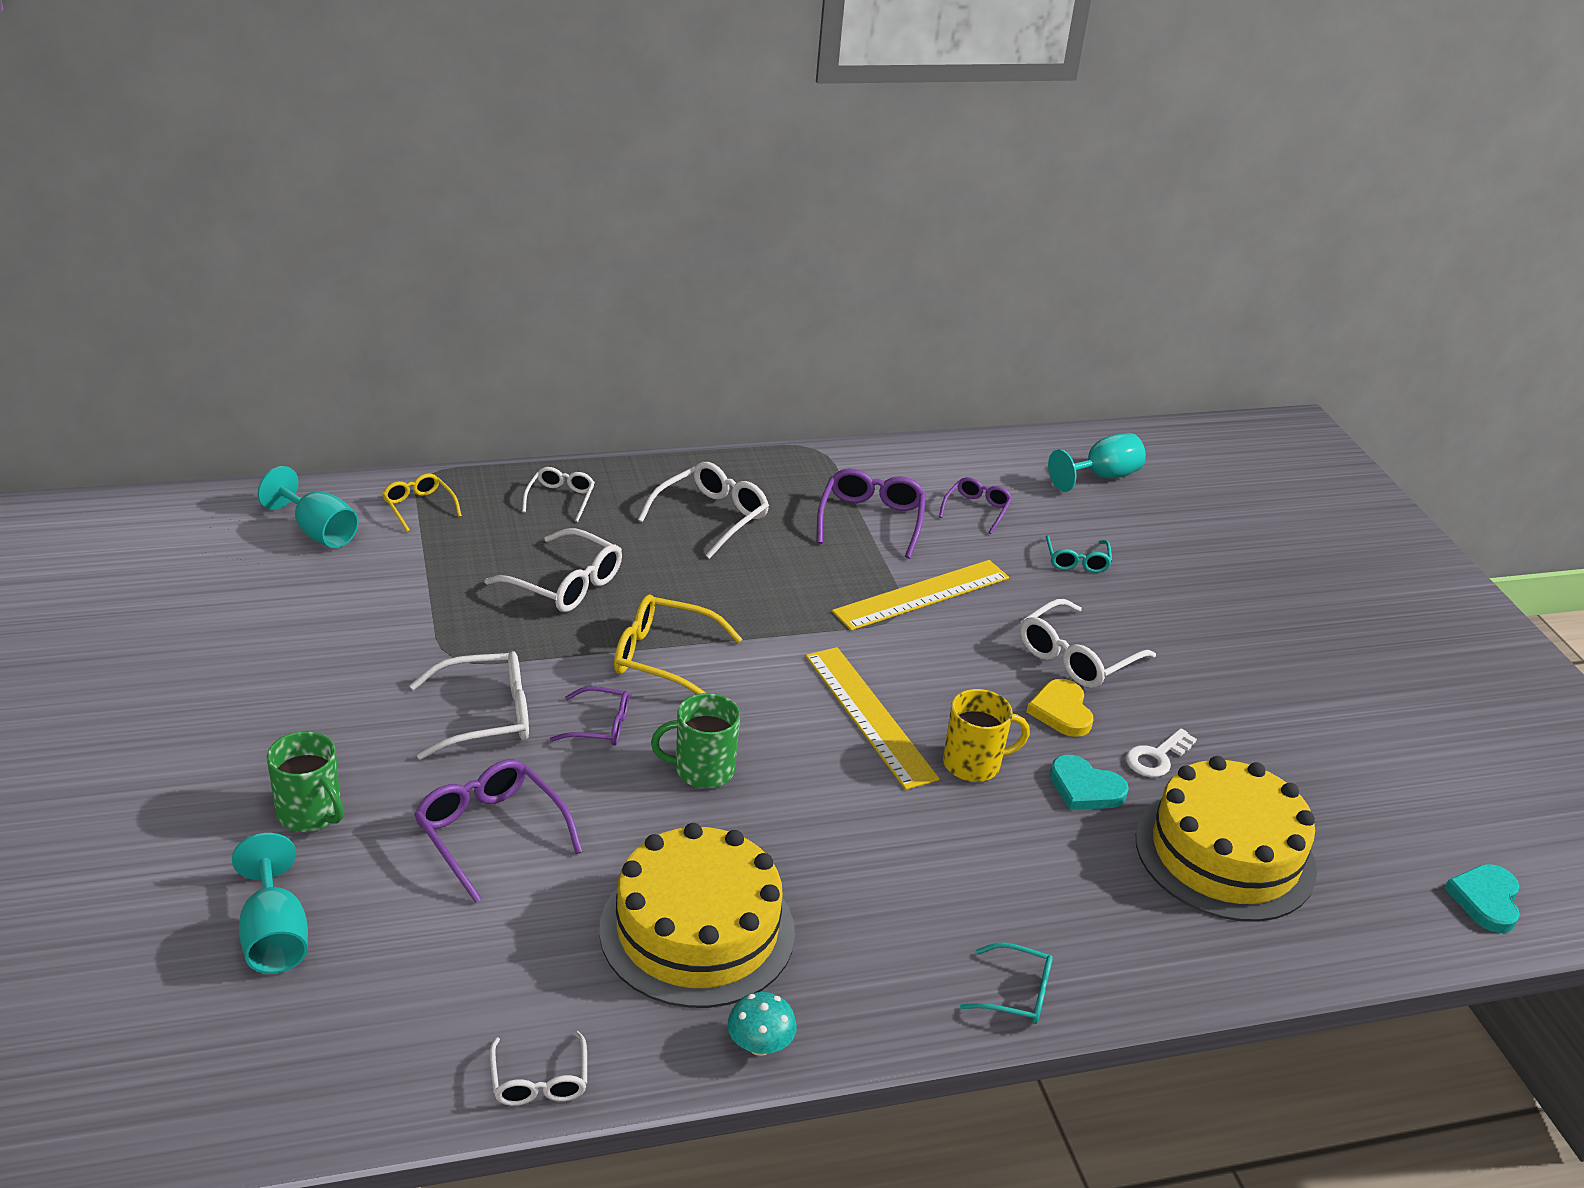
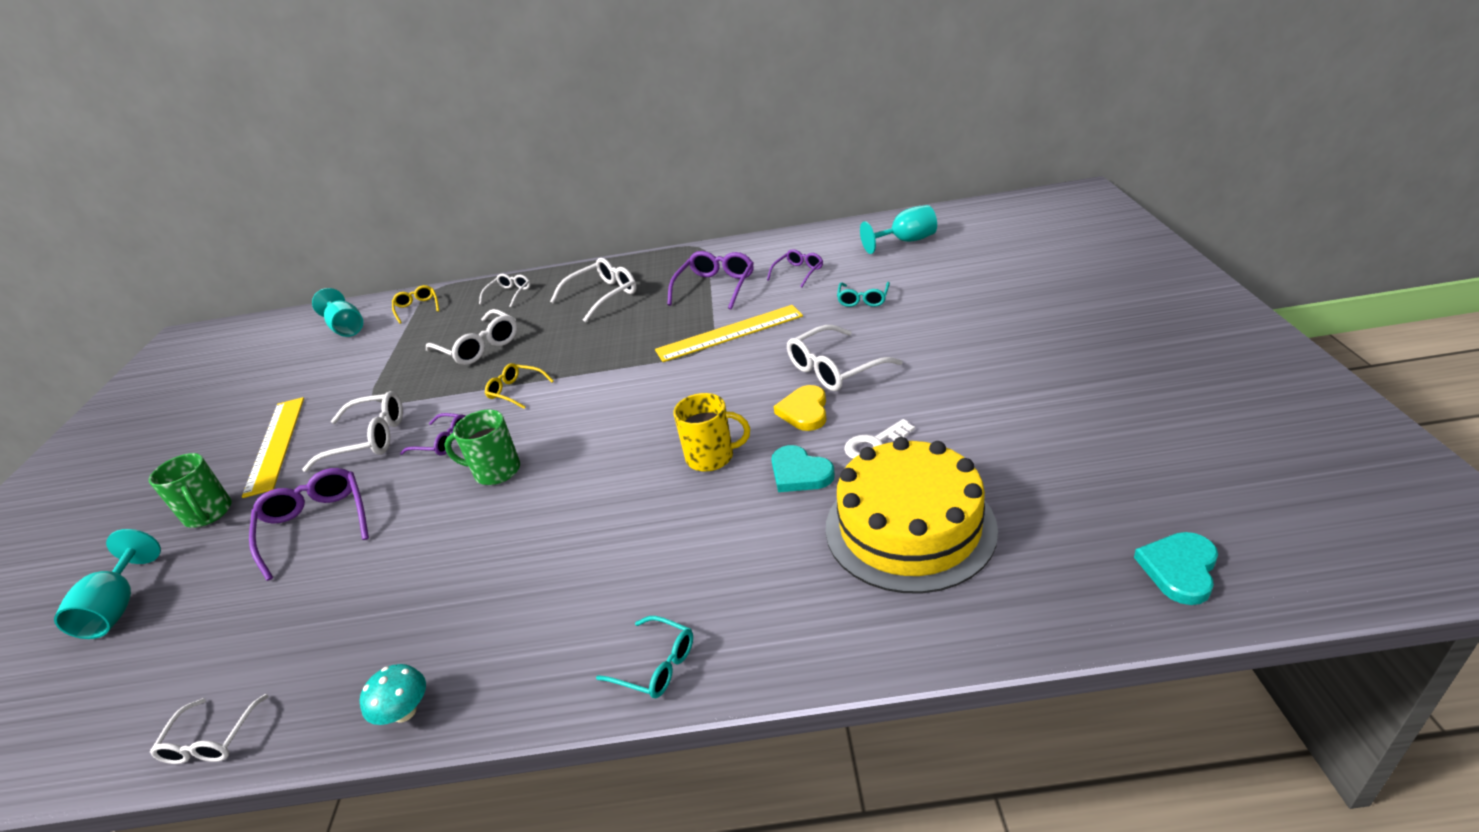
camera: 20 degrees right, 0 degrees up
yellow cake [599,823,795,1008] -> none
yellow glasses [614,594,742,694] -> yellow glasses [485,363,553,409], size x0.61
yellow ruler [806,647,940,790] -> yellow ruler moved to [242,397,304,498]

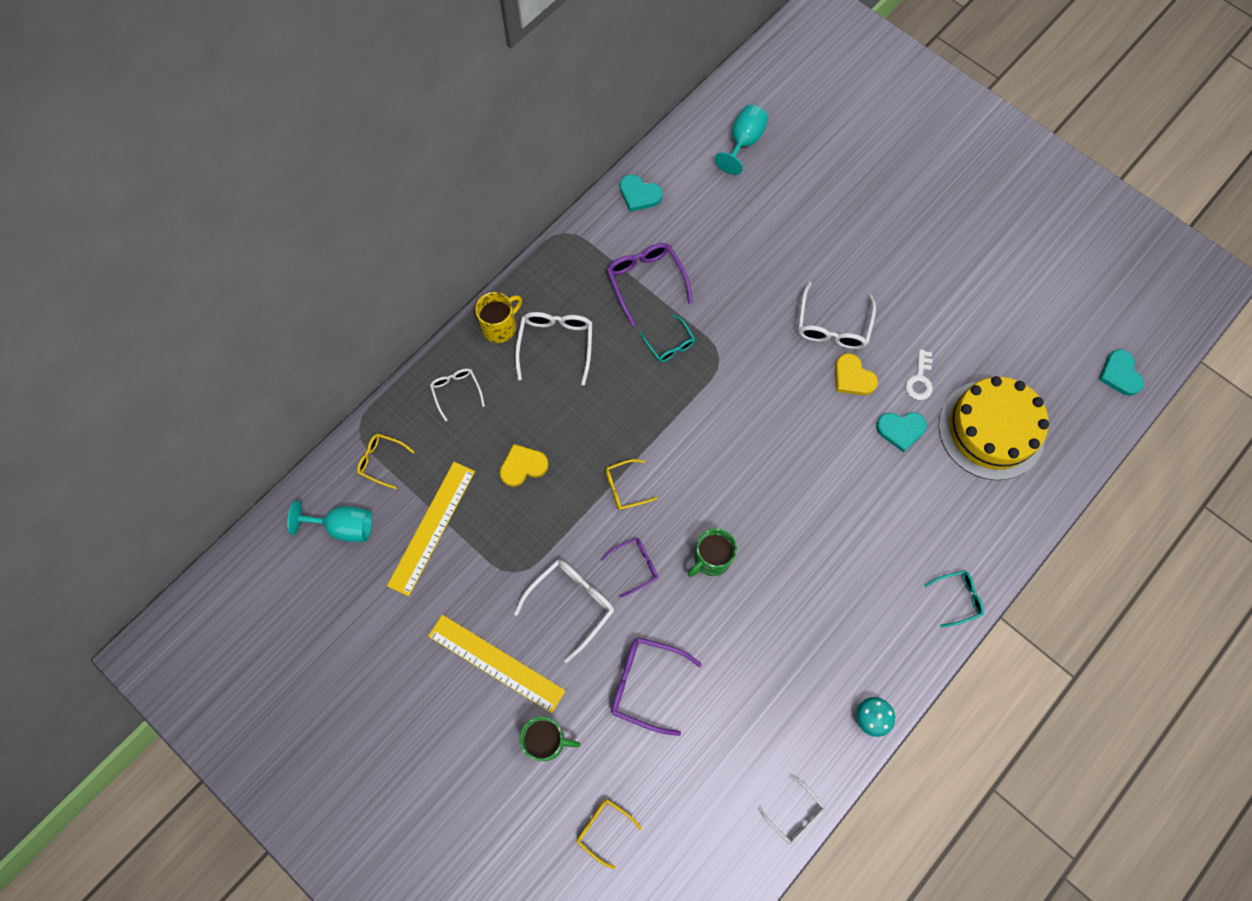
camera: 50 degrees left, 35 degrees up
turquoise goblet [54,529,161,639] -> yellow glasses [577,799,642,869]
white glasses [426,309,517,365] -> yellow heart [500,444,548,487]
yellow ruler [655,305,803,362] -> yellow ruler moved to [387,462,475,596]
yellow mug [673,393,750,472] -> yellow mug moved to [475,292,522,343]
purple glasses [767,249,823,287] -> none
turquoise glasses [837,282,890,307] -> turquoise glasses moved to [640,314,695,362]
none -> turquoise heart [620,174,663,212]

